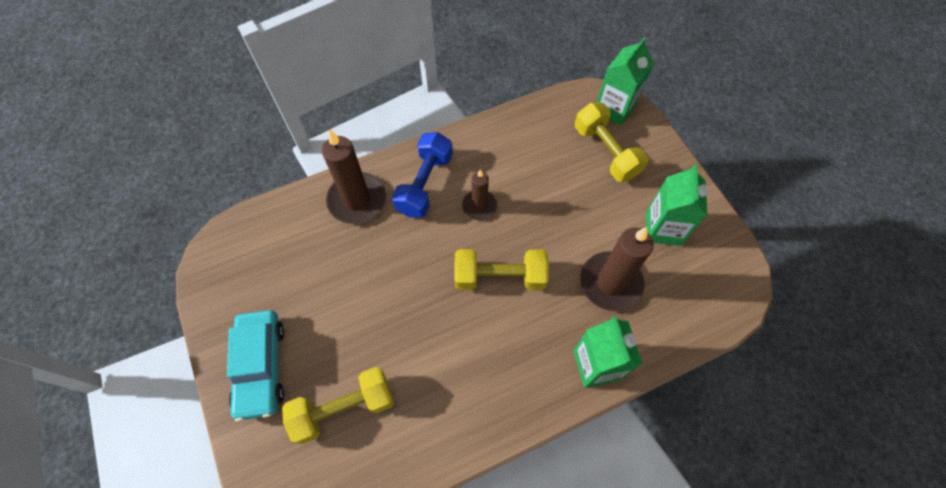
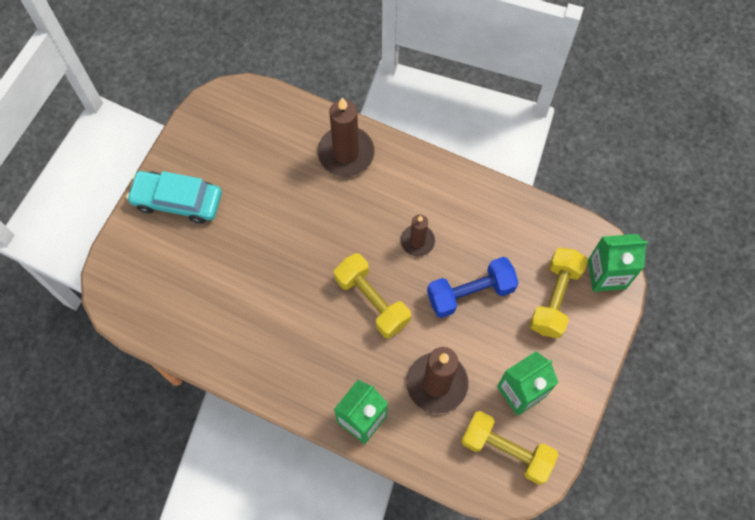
camera: 50 degrees right, 5 degrees up
turquoise car [227,310,284,422] -> turquoise car turned 60 degrees clockwise [126,171,222,224]
yellow dumbbell [282,367,394,444] -> yellow dumbbell moved to [461,411,559,485]
blue dumbbell [392,132,453,218] -> blue dumbbell moved to [427,257,519,318]

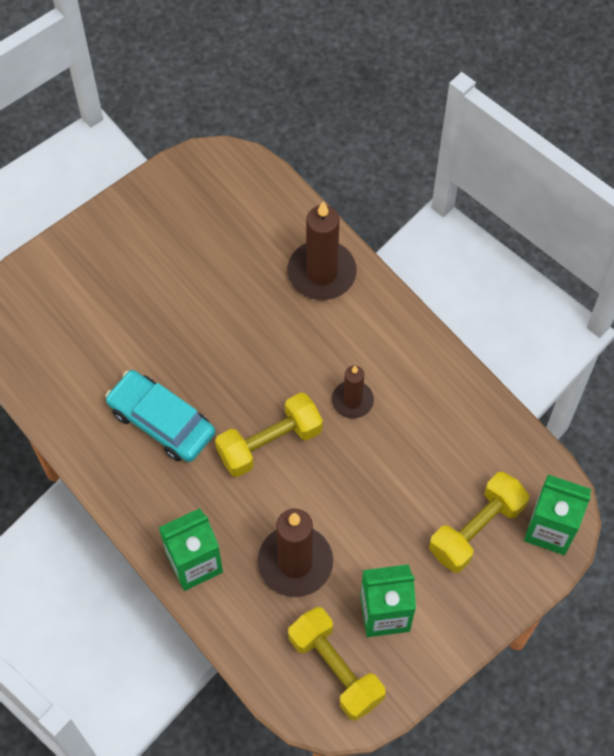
camera: 25 degrees right, 5 degrees down
turquoise car [126,171,222,224] -> turquoise car moved to [105,370,215,462]
yellow dumbbell [334,253,411,338] -> yellow dumbbell turned 75 degrees clockwise [215,393,323,477]
blue dumbbell [427,257,519,318] -> none

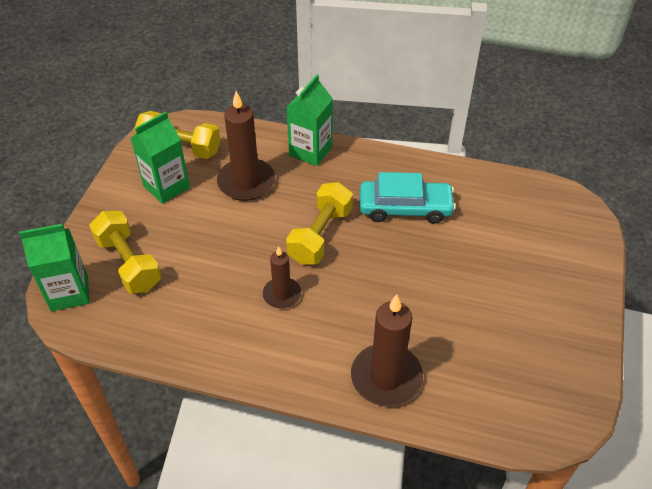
camera: 145 degrees right, 15 degrees down
yellow dumbbell [429,472,529,573] -> yellow dumbbell turned 45 degrees counterclockwise [89,211,161,294]

